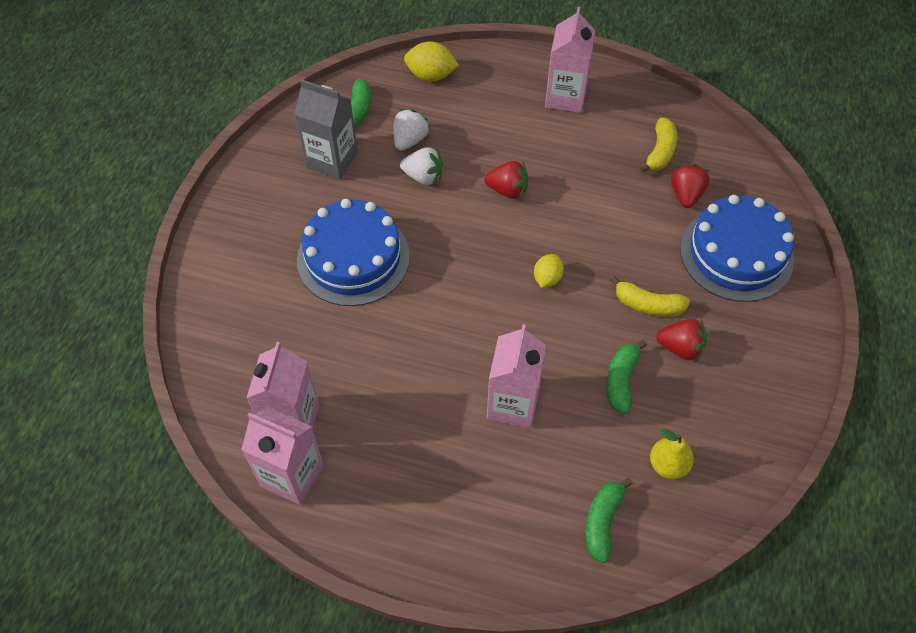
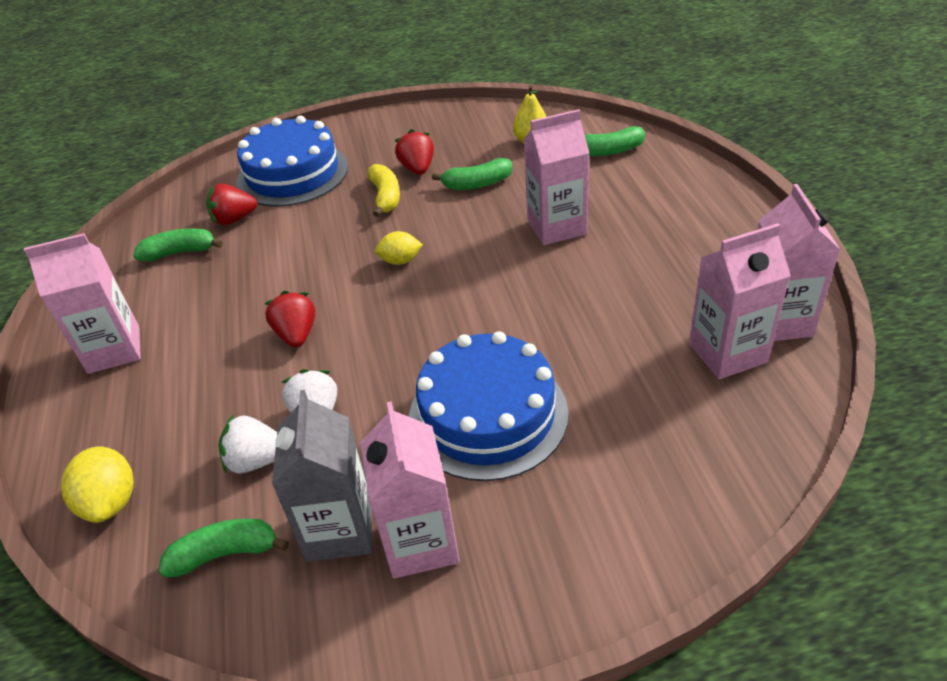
camera: 115 degrees left, 15 degrees down
yellow banana [640,118,677,173] -> green banana [133,228,222,262]
none -> pink carton [361,401,459,579]

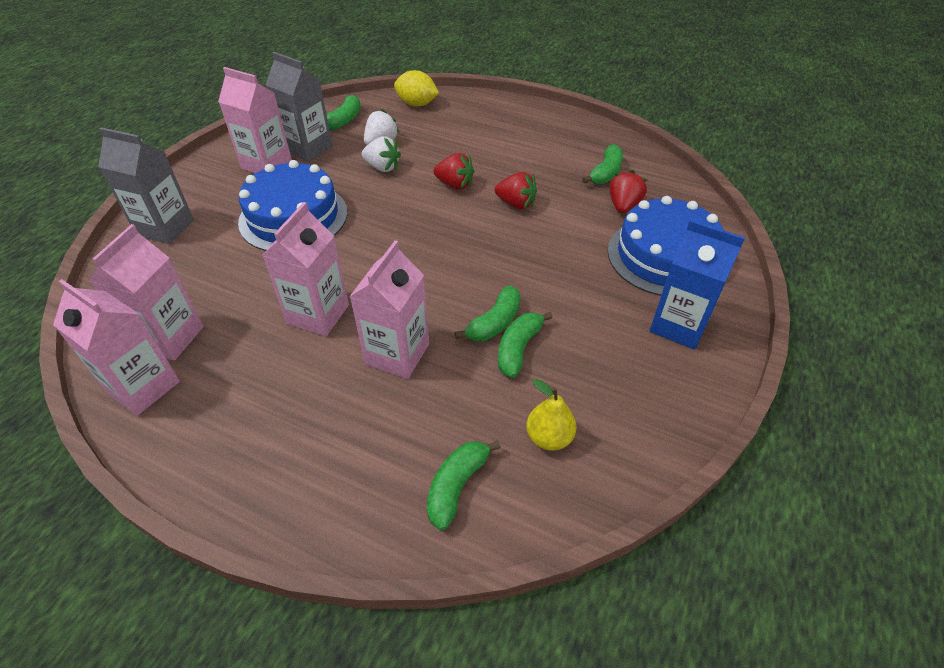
camera: 125 degrees right, 5 degrees up
pink carton [24,233,141,374] -> pink carton moved to [262,202,349,336]
yellow banana [367,164,400,217] -> none
yellow lemon [375,231,423,265] -> none
red strawberry [395,129,434,175] -> red strawberry moved to [495,172,537,210]
none -> grey carton [98,127,194,244]
none -> green banana [455,286,520,341]
none -> blue carton [650,219,745,350]

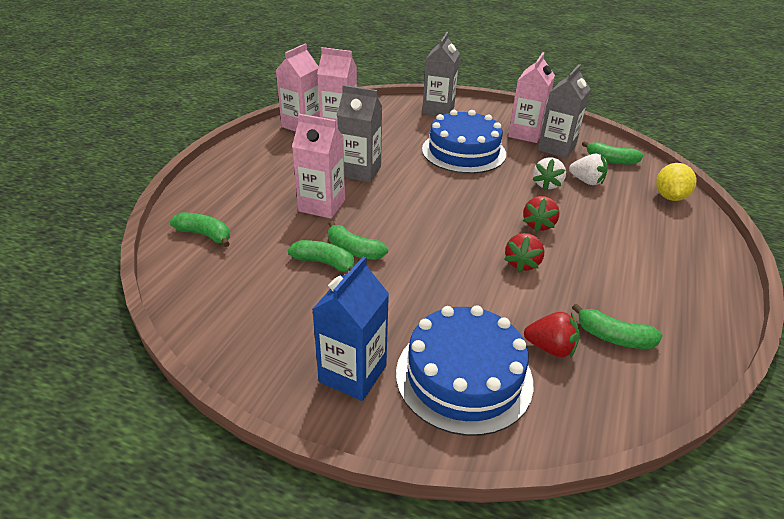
camera: 85 degrees right, 10 degrees down
pink carton [262,202,349,336] -> grey carton [337,85,382,182]
yellow pear [526,379,576,451] -> none

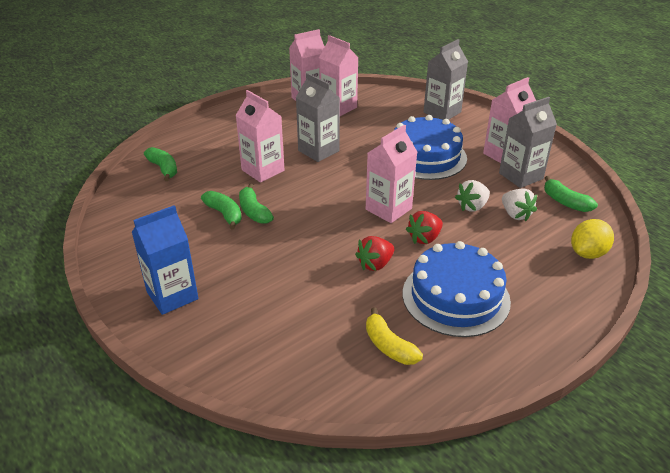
camera: 30 degrees right, 0 degrees up
blue cake [396,306,533,436] -> blue cake moved to [403,241,511,337]
red strawberry [524,312,580,358] -> none
green banana [572,304,663,349] -> yellow banana [366,307,423,365]
none -> pink carton [366,125,417,223]

